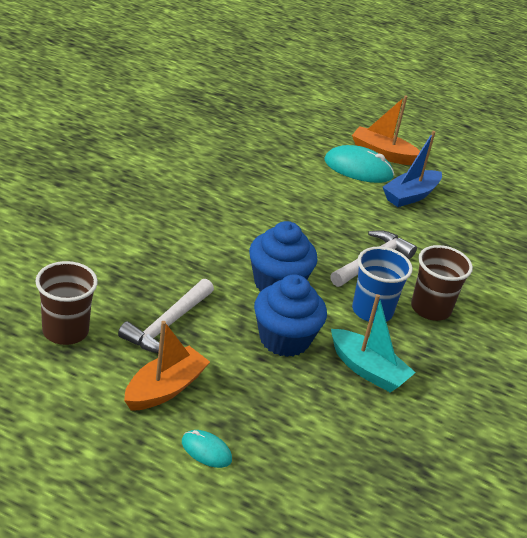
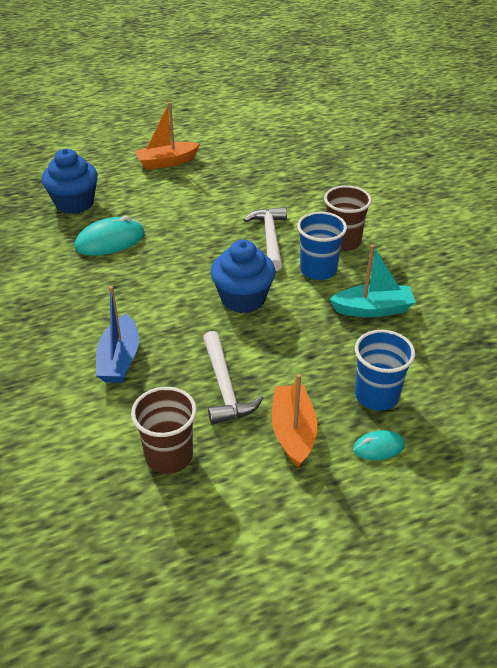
camera: 40 degrees left, 5 degrees up
blue cupcake [254,274,327,357] -> blue cupcake moved to [42,149,98,214]
turquoise mouse [324,145,394,183] -> turquoise mouse moved to [74,216,145,256]
blue boat [383,131,442,207] -> blue boat moved to [96,286,139,383]
none -> blue cup [355,330,415,411]

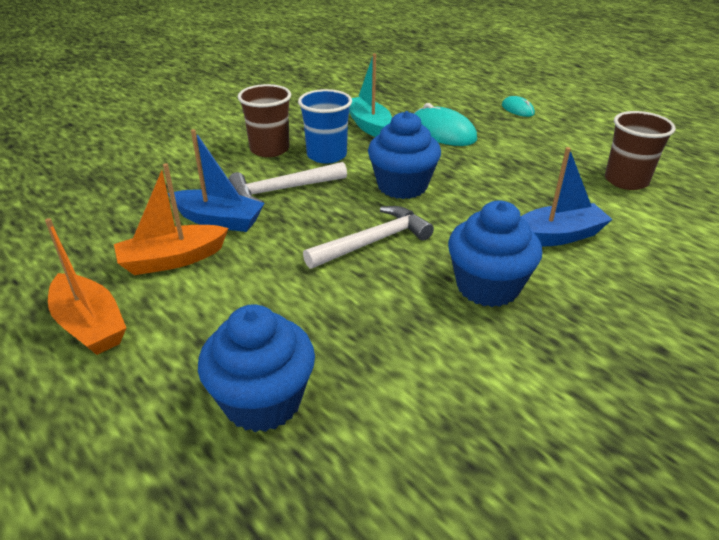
camera: 110 degrees left, 5 degrees down
turquoise mouse [74,216,145,256] -> turquoise mouse moved to [414,103,477,146]
white hammer [203,331,263,425] -> white hammer moved to [303,206,434,269]
orange boat [272,374,318,467] -> orange boat moved to [114,163,228,275]
blue cup [355,330,415,411] -> none
none -> blue boat [168,129,265,232]
none -> blue cupcake [448,201,542,307]

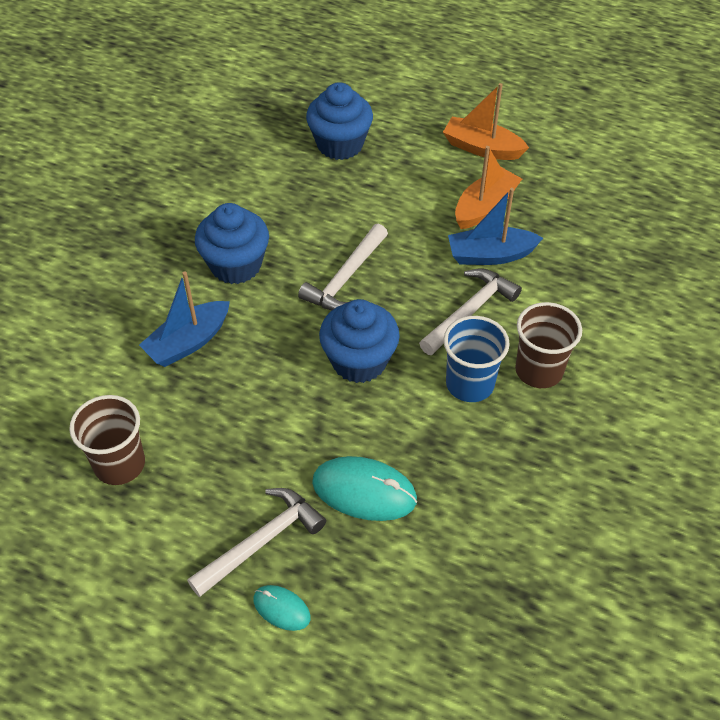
camera: 155 degrees right, 15 degrees up
turquoise boat [349,53,392,137] -> none
none -> white hammer [187,488,326,597]

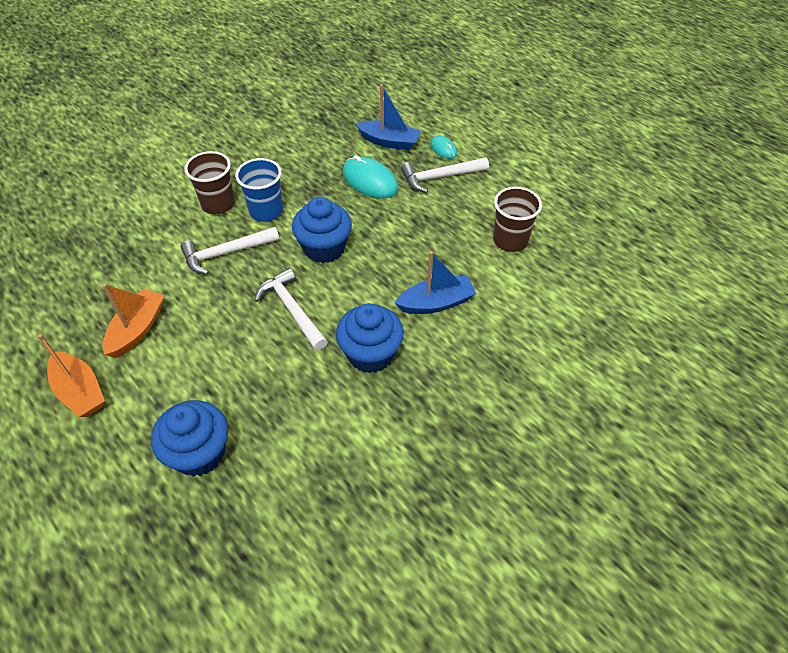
camera: 155 degrees left, 0 degrees up
white hammer [298,223,388,311] -> white hammer turned 90 degrees counterclockwise [255,268,328,350]
blue boat [448,188,543,265] -> blue boat moved to [356,84,421,150]
orange boat [455,146,522,229] -> orange boat turned 135 degrees clockwise [102,284,164,358]

